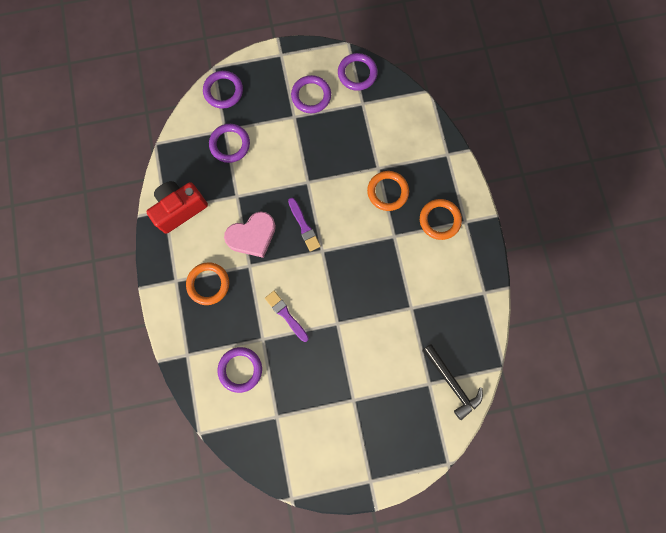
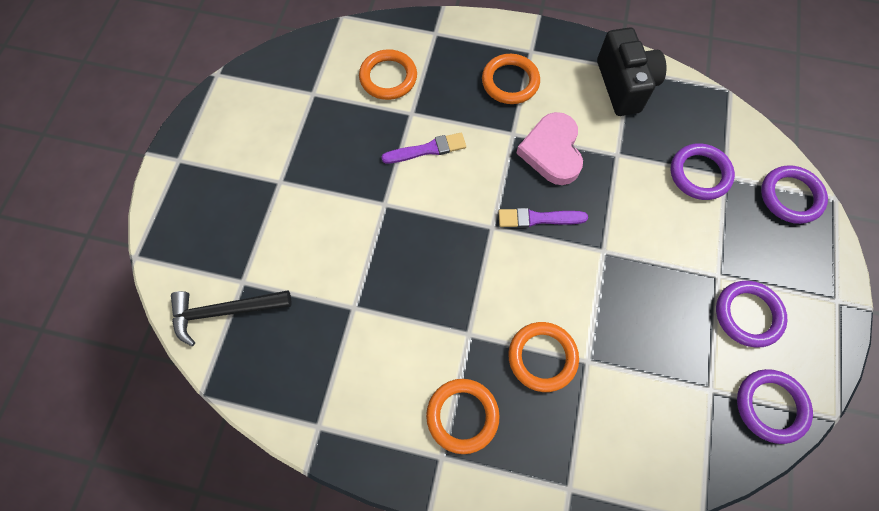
camera: 115 degrees right, 10 degrees down
red camera [146,181,208,234] -> black camera [597,27,667,116]
purple ring [217,347,262,393] -> orange ring [359,49,417,100]

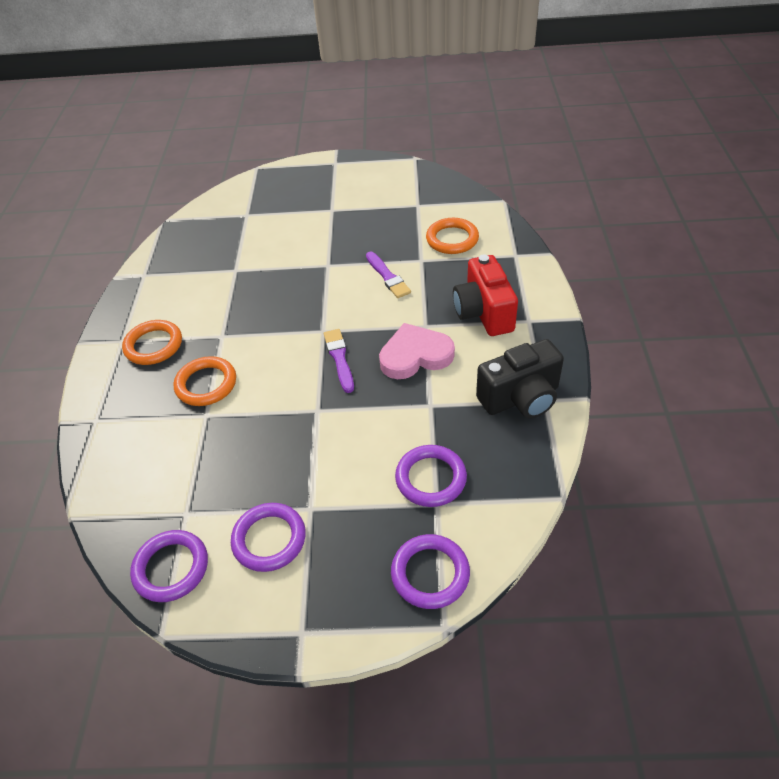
camera: 80 degrees right, 20 degrees down
black hammer [171,290,292,346] -> none
orange ring [482,54,540,104] -> red camera [453,255,518,336]

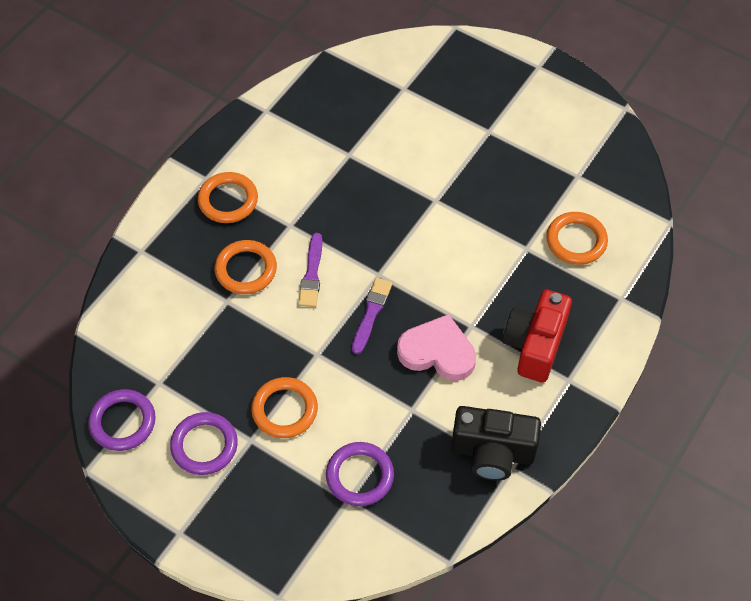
camera: 30 degrees right, 10 degrees up
purple brush [366,252,411,298] -> purple brush moved to [298,233,323,307]
purple ring [391,534,470,609] -> none
none -> orange ring [251,377,318,438]

